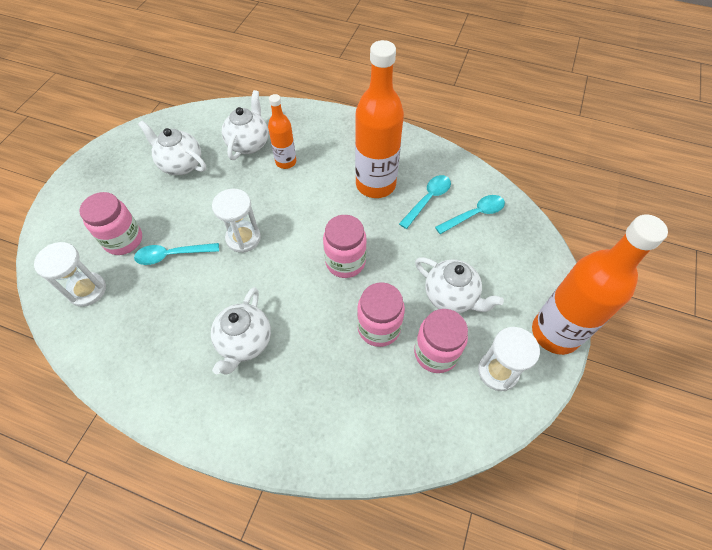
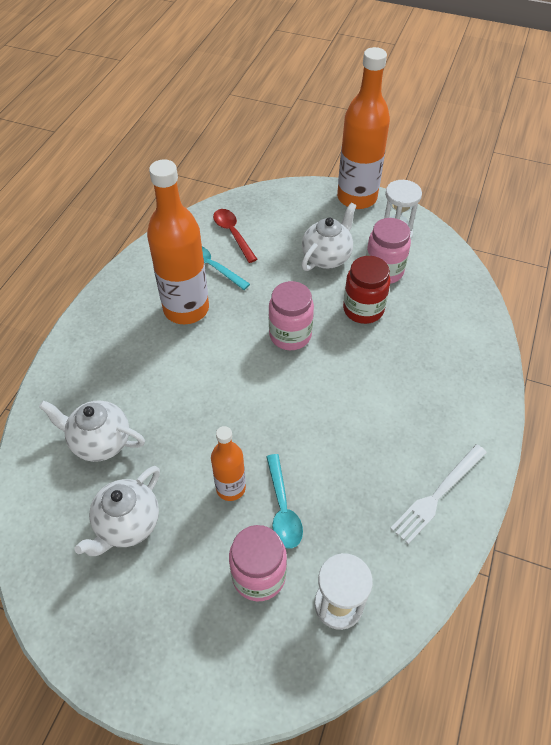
camera: 90 degrees left, 5 degrees down
white teapot [211,287,271,375] -> none
white hourglass [212,189,261,253] -> none
orange bottle [268,94,296,169] -> orange bottle moved to [211,426,246,501]
pink jar [357,282,405,347] -> red jar [343,256,390,324]
turquoise spoon [435,195,505,234] -> red spoon [213,209,257,263]
none -> white fork [390,444,487,544]

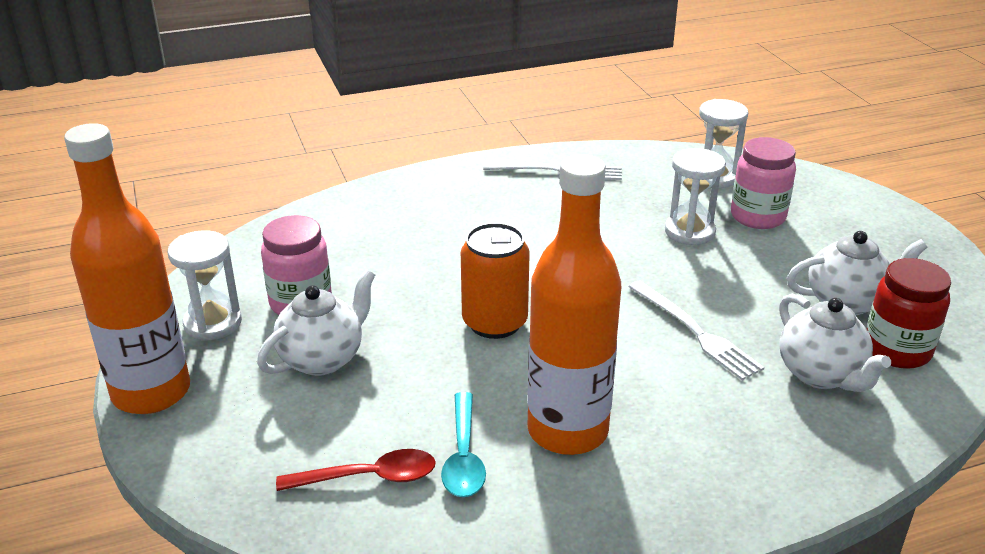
camera: 130 degrees left, 20 degrees down
orange bottle [211,426,246,501] -> none
red spoon [213,209,257,263] -> red spoon turned 120 degrees counterclockwise [276,449,436,491]
turquoise spoon [266,454,303,549] -> white hourglass [665,148,726,245]
pink jar [269,281,314,350] -> orange can [461,223,530,339]
white teapot [301,203,357,271] -> white teapot turned 135 degrees clockwise [257,269,375,376]
red jar [343,256,390,324] -> red jar moved to [866,258,951,369]
none -> white fork [628,280,764,380]

